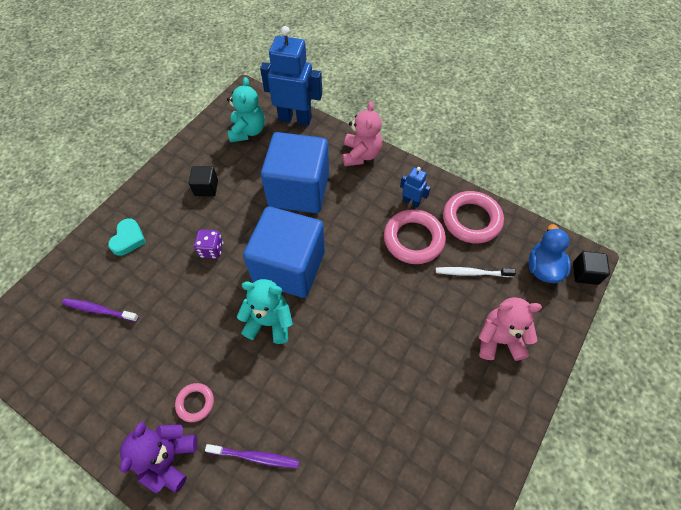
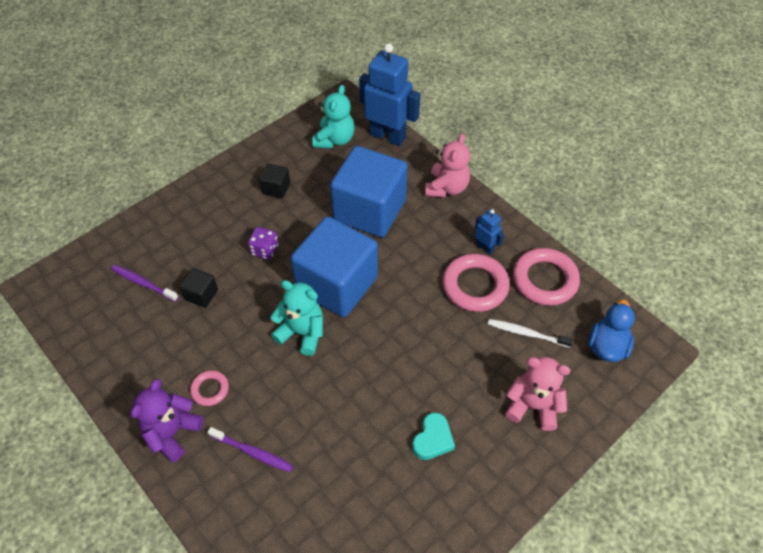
camera: 15 degrees right, 5 degrees down
turquoise heart [108,218,146,256] -> turquoise heart moved to [412,413,455,460]
black cube [573,251,610,285] -> black cube moved to [180,268,218,308]

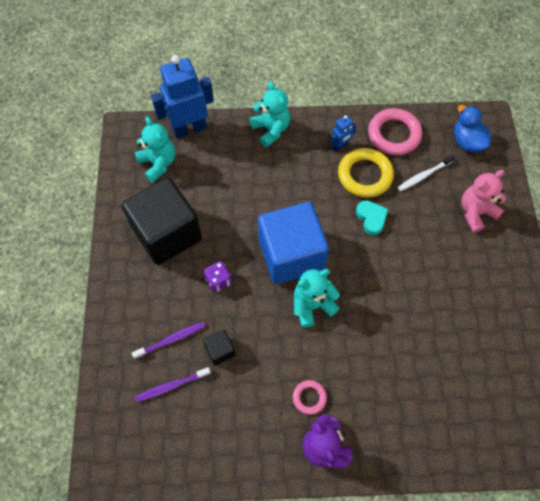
camera: 50 degrees left, 10 degrees up
purple toothbrush [207,427,293,472] -> purple toothbrush moved to [132,322,205,359]
black cube [259,164,290,198] -> black cube [122,178,202,265], size x2.44
blue cube [330,146,407,237] -> none
turquoise heart [412,413,455,460] -> turquoise heart moved to [356,200,388,235]
pink teddy bear [425,133,470,198] -> turquoise teddy bear [249,81,290,147]
pink ring [442,254,510,312] -> yellow ring [338,148,394,198]
blue robot [475,209,504,255] -> blue robot turned 150 degrees clockwise [331,115,356,152]

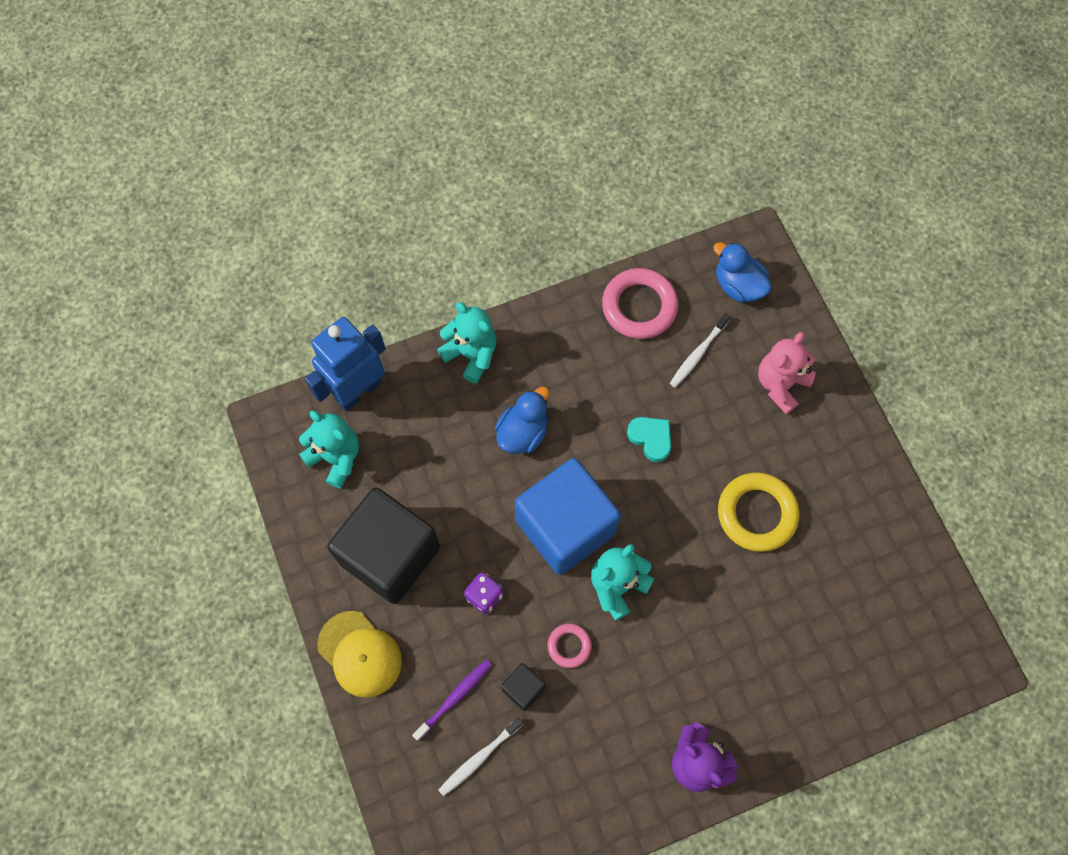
camera: 20 degrees left, 5 degrees up
purple toothbrush [134,367,211,403] -> white toothbrush [438,717,523,796]
pink ring [293,380,327,415] -> pink ring moved to [548,624,592,668]
blue robot [331,115,356,152] -> none
yellow ring [338,148,394,198] -> yellow ring moved to [718,473,800,552]
none -> yellow cap [317,611,402,698]
none -> blue duck [495,386,549,454]

